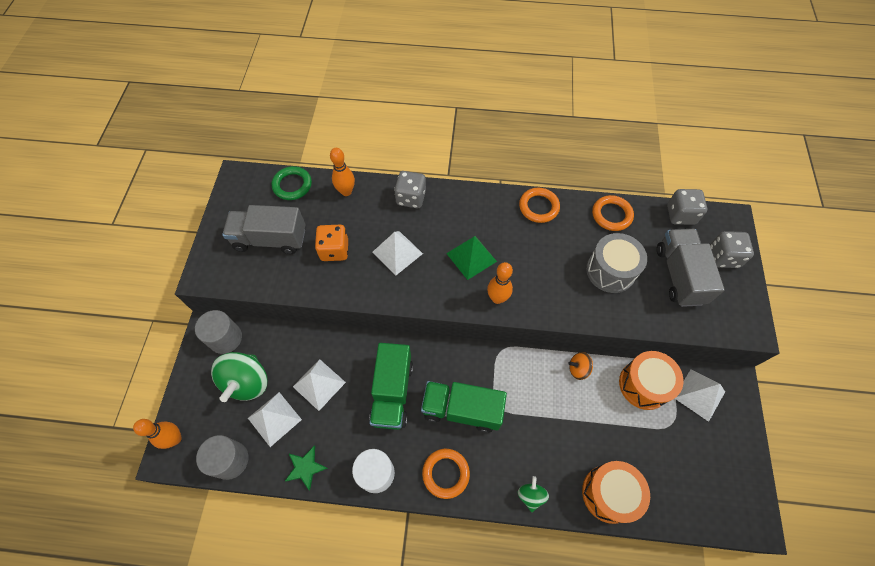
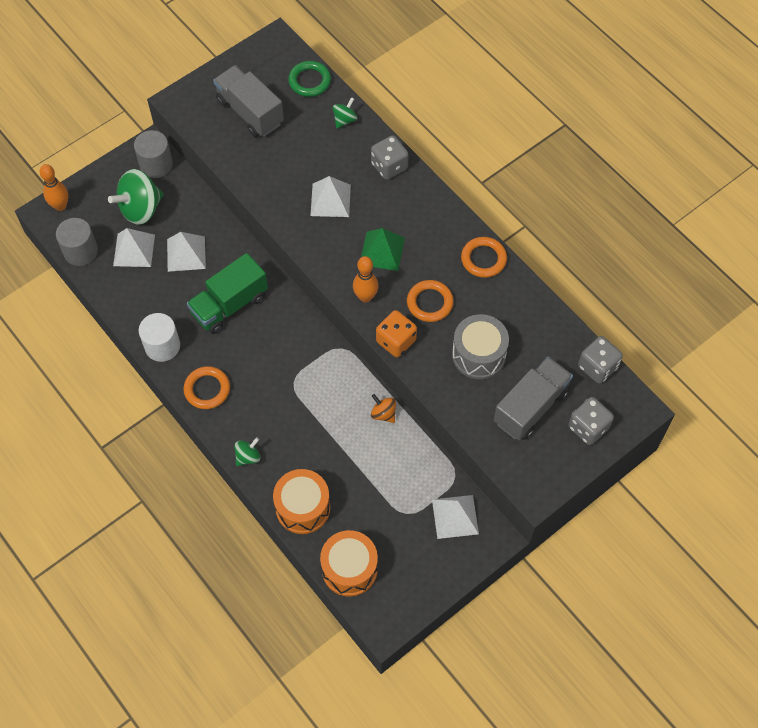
camera: 45 degrees right, 0 degrees up
green star [285,446,328,491] -> none
orange dice [315,225,348,261] -> orange dice moved to [376,310,417,357]
orange bowling pin [330,148,355,196] -> green spinning top [333,97,357,128]
green truck [421,381,507,433] -> none
orange ring [592,195,634,231] -> orange ring moved to [407,280,454,322]
orange drum [619,351,684,410] -> orange drum moved to [320,530,378,597]

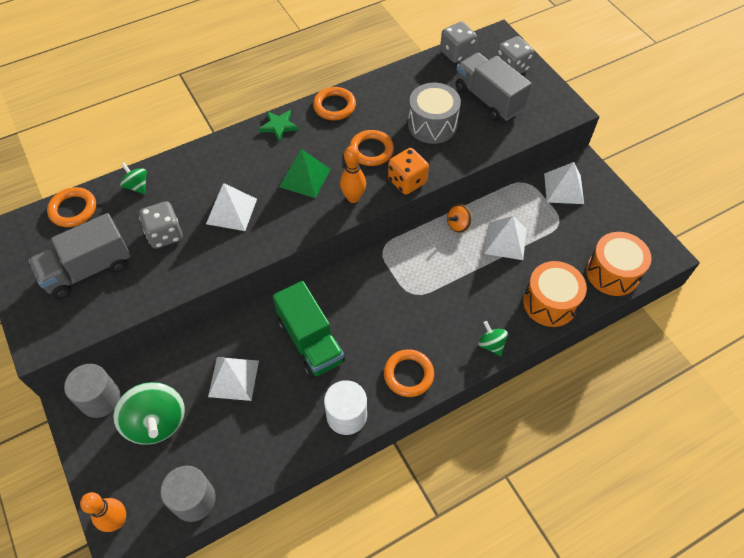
camera: 80 degrees left, 5 degrees down
white pyramid [113,228,155,267] -> white pyramid moved to [484,216,527,260]
green ring [288,61,331,97] -> orange ring [47,187,96,227]
grey dice [371,135,409,180] -> grey dice moved to [139,201,183,249]
none -> green star [259,110,299,141]

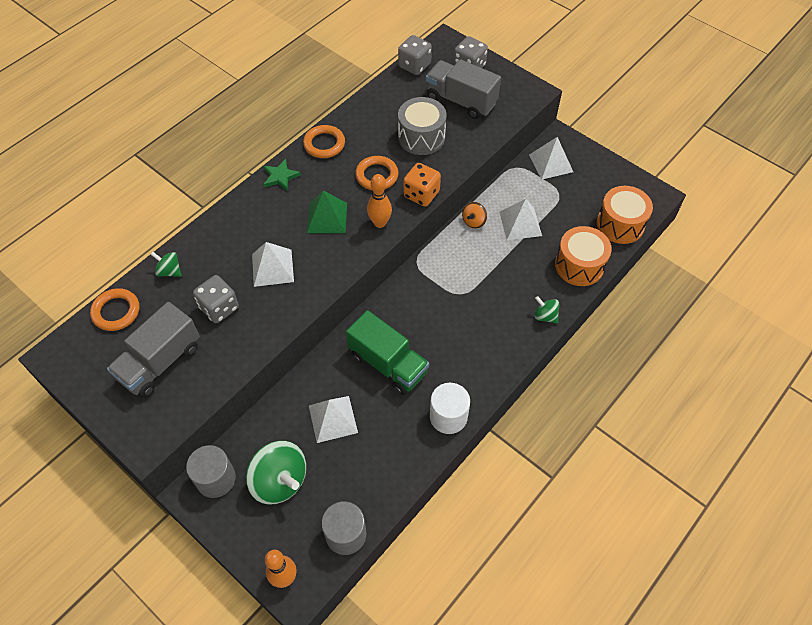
camera: 20 degrees left, 0 degrees up
orange ring [384,349,434,397] -> none

